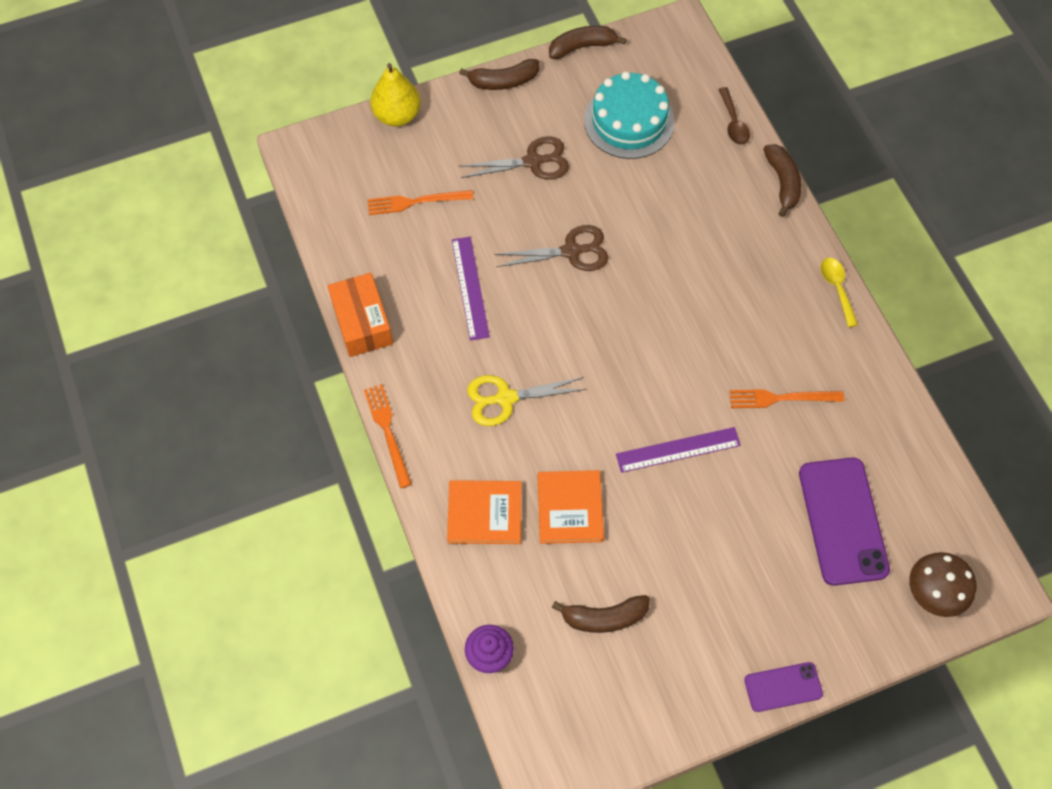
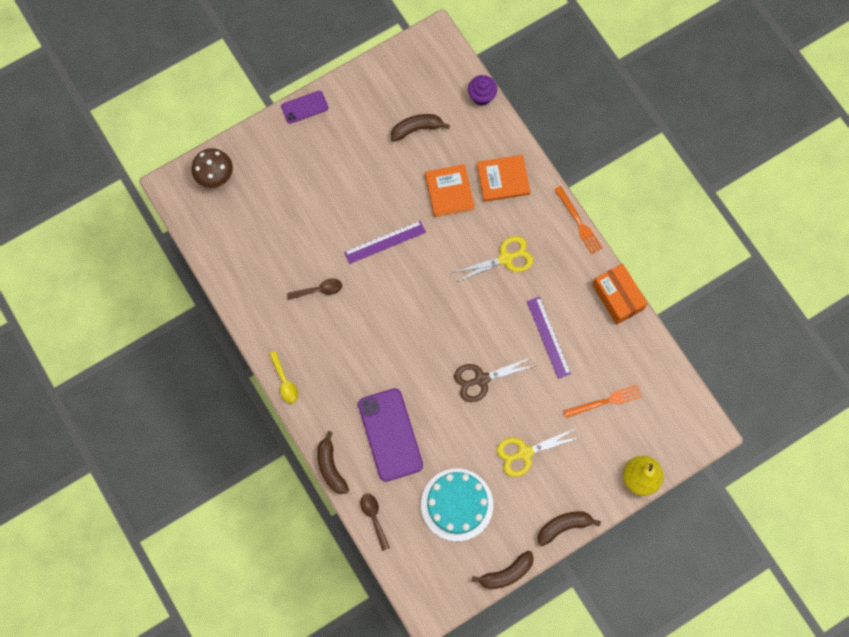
camera: 170 degrees right, 10 degrees up
brown scissors [459,136,569,180] -> yellow scissors [497,428,581,477]
orange fork [729,389,844,408] -> brown spoon [287,278,342,300]
purple phone [799,457,890,586] -> purple phone moved to [358,388,423,482]

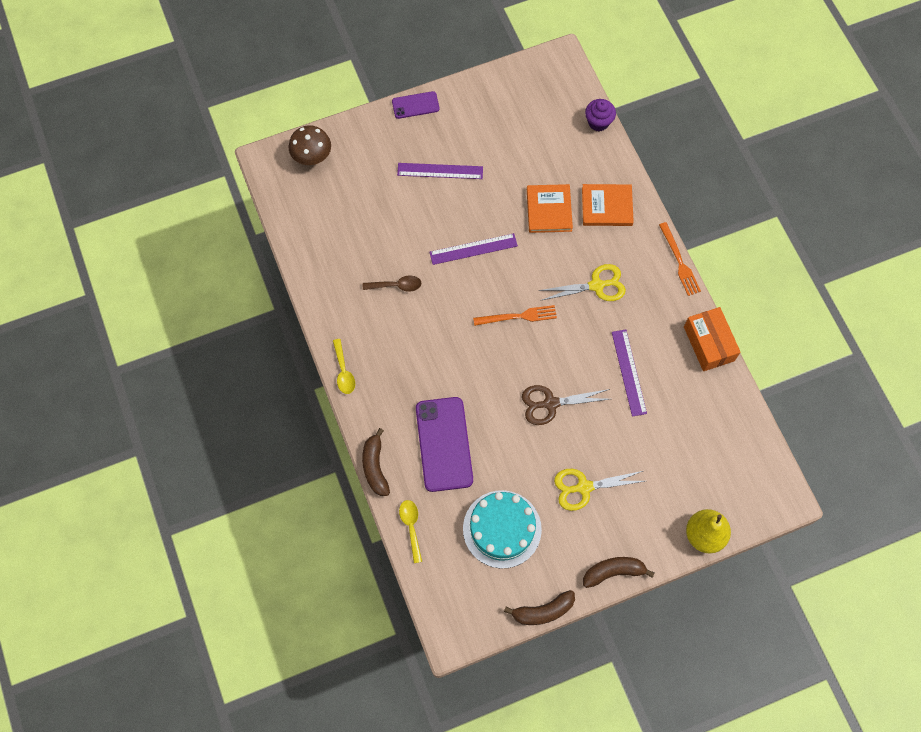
camera: 10 degrees right, 5 degrees down
brown spoon [360,494,390,551] -> yellow spoon [399,500,422,563]
brown banana [391,114,450,142] -> none
orange fork [563,385,642,418] -> orange fork moved to [473,305,557,326]
none -> purple ruler [397,163,483,179]

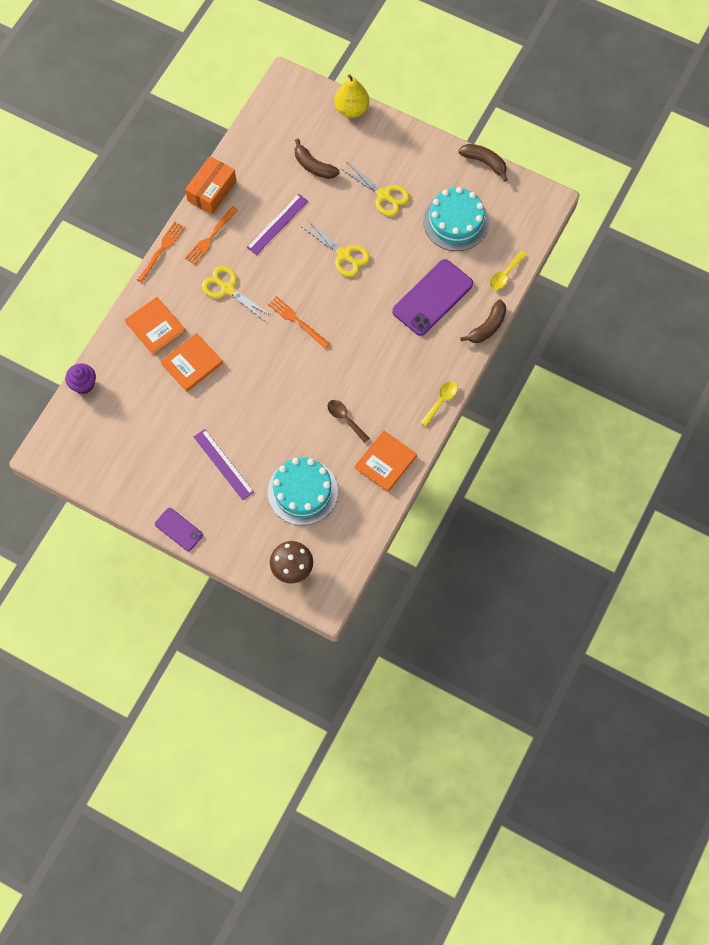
camera: 130 degrees left, 0 degrees up
purple ruler [429,233,518,265] -> none
brown scissors [522,385,610,425] -> yellow scissors [302,221,370,277]
brown banana [583,557,655,588] -> brown banana moved to [295,139,340,179]
none -> orange fork [185,206,238,265]
none -> turquoise cake [268,457,338,525]
none -> orange book [355,430,417,492]

